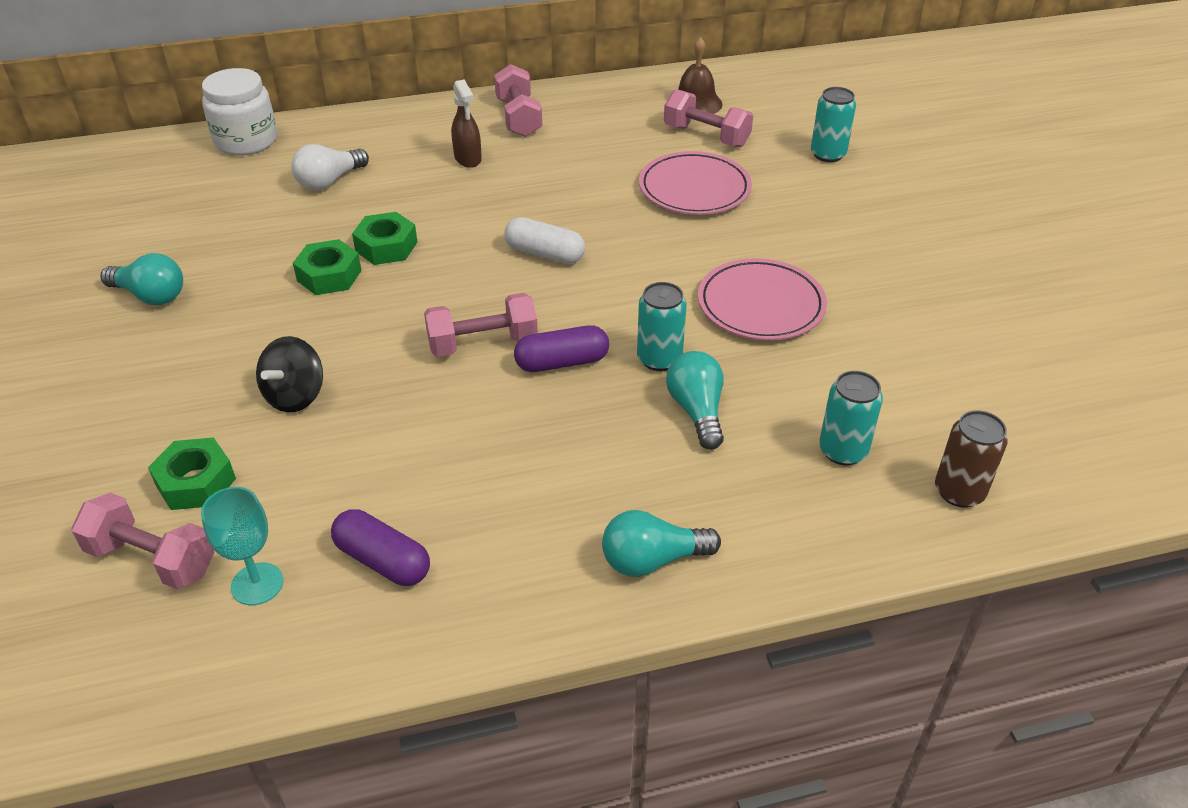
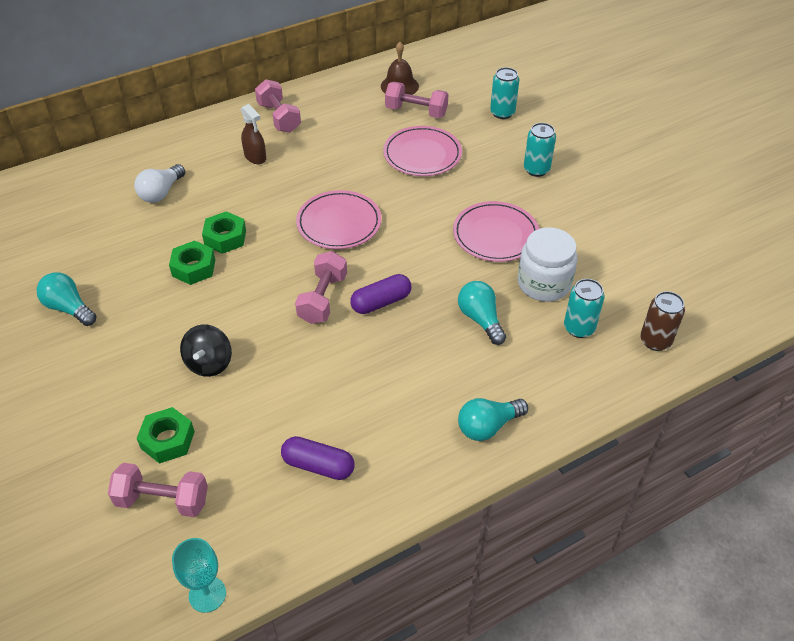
camera: 15 degrees left, 5 degrees up
turquoise light bulb [100,253,183,305] -> turquoise light bulb turned 150 degrees counterclockwise [36,272,96,326]
turquoise goblet [201,487,283,605] -> turquoise goblet moved to [172,538,226,613]
white jar [202,68,277,156] -> white jar moved to [518,227,577,302]
pink dumbbell [424,293,538,357] -> pink dumbbell turned 45 degrees counterclockwise [295,251,347,324]
white capsule [505,217,585,264] -> pink plate [296,190,382,249]
turquoise can [637,282,687,371] -> turquoise can moved to [524,123,556,177]

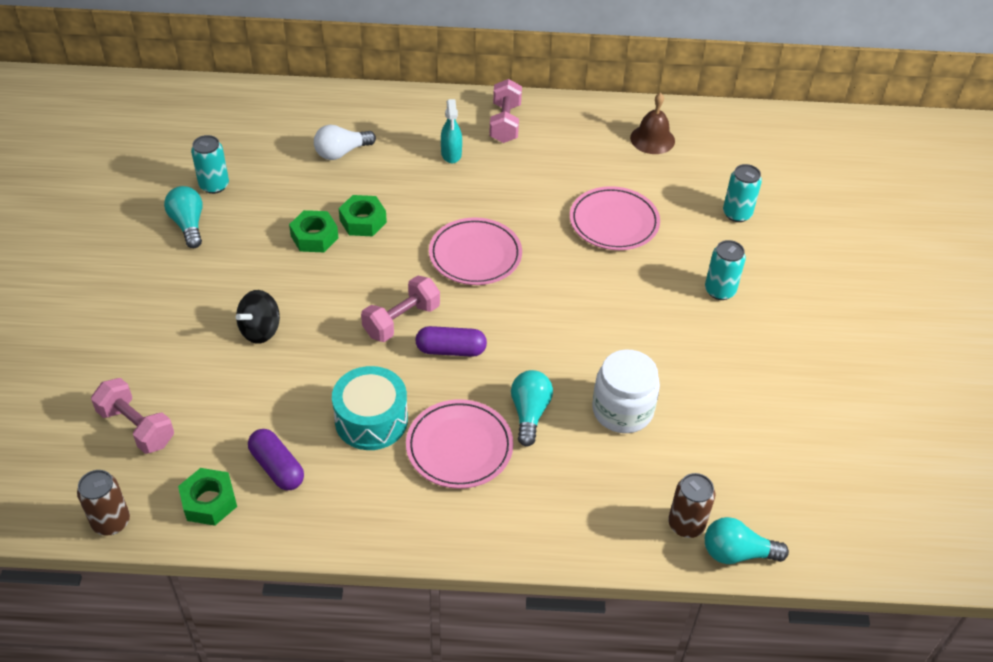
camera: 30 degrees right, 0 degrees up
green nut [136,407,195,464] -> green nut moved to [178,468,237,526]
turquoise goblet [172,538,226,613] -> brown can [77,470,130,536]
brown spray bottle [241,104,266,164] -> turquoise spray bottle [441,99,462,163]
pink dumbbell [385,82,448,118] -> none
pink plate [453,201,539,262] -> pink plate moved to [406,399,514,489]
turquoise light bulb [458,398,528,441] -> turquoise light bulb moved to [705,517,789,564]
turquoise can [564,279,604,338] -> turquoise can moved to [191,135,229,194]
none -> turquoise drum [332,366,408,450]

